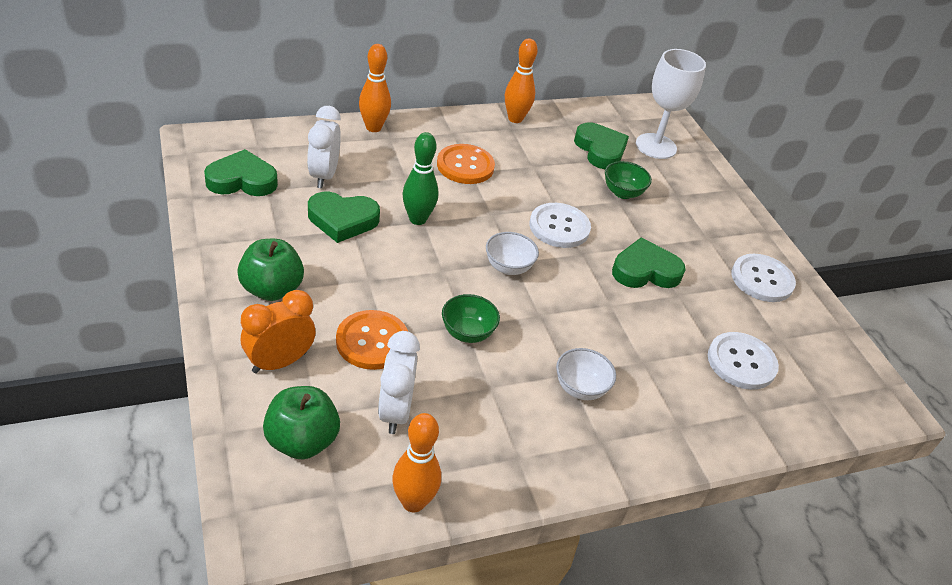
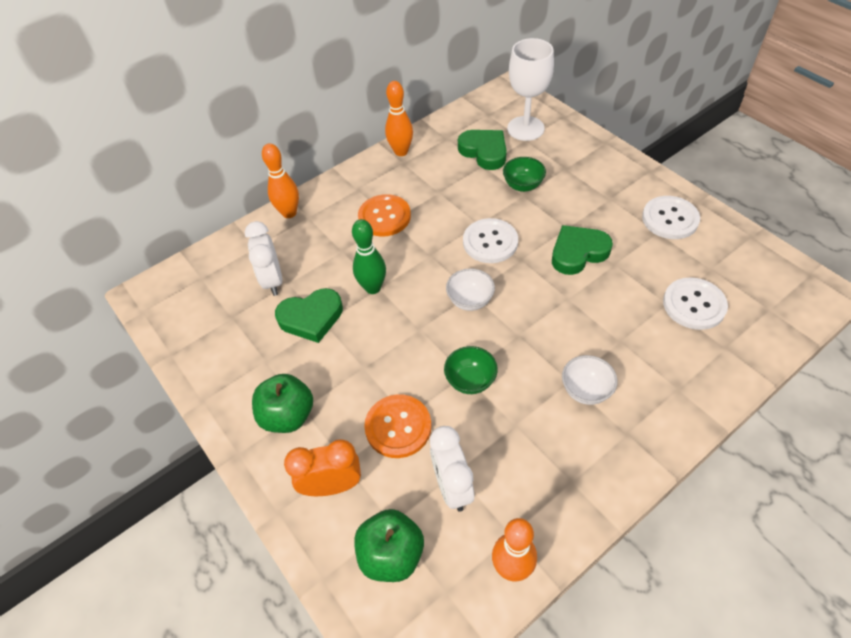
camera: 10 degrees left, 10 degrees up
green heart [204,149,278,196] -> none
orange clock [241,290,316,373] -> orange clock turned 45 degrees clockwise [284,439,361,496]

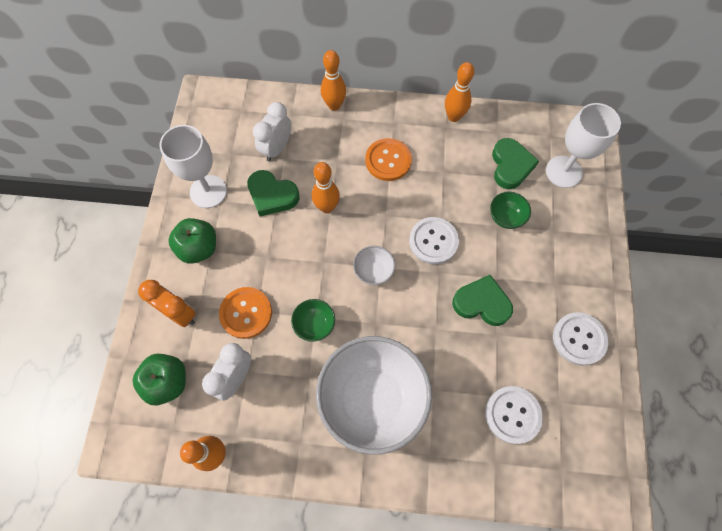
camera: 40 degrees right, 15 degrees up
green bowling pin [352,219,386,294] -> orange bowling pin [312,162,340,213]
white bowl [562,355,618,405] -> white bowl [316,336,432,455], size x2.38
none -> white goblet [160,125,227,208]

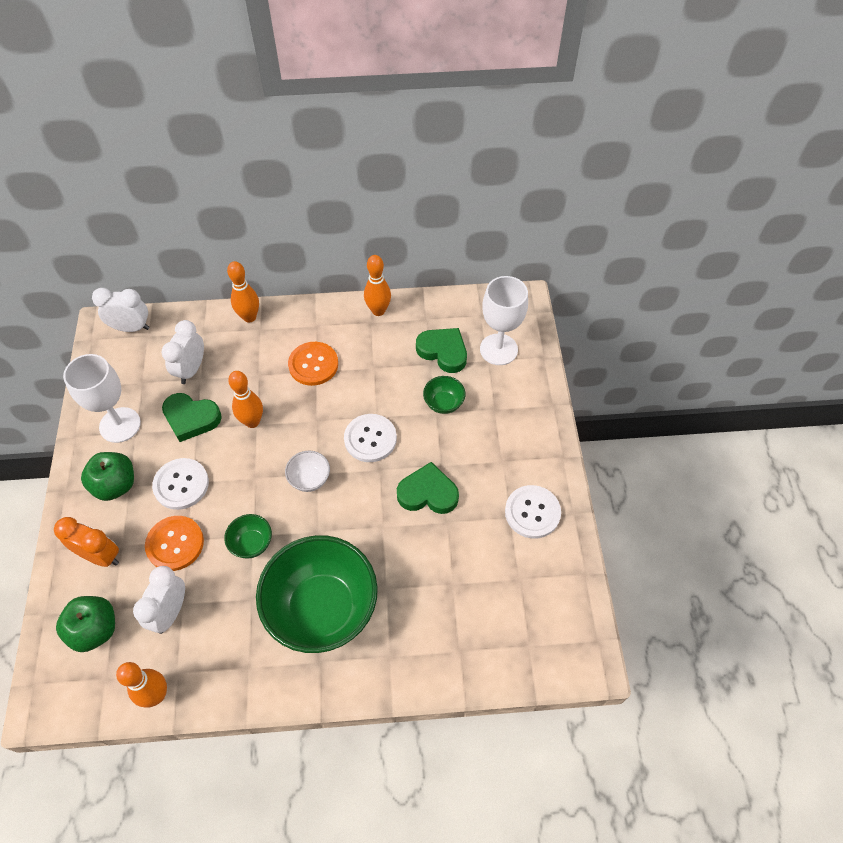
camera: 10 degrees left, 10 degrees down
white bowl [316,336,432,455] -> green bowl [256,535,378,653]
white button [485,386,543,444] -> white button moved to [152,458,209,510]
green heart [492,138,539,189] -> green heart turned 45 degrees counterclockwise [416,328,467,373]
none -> white clock [92,288,149,332]

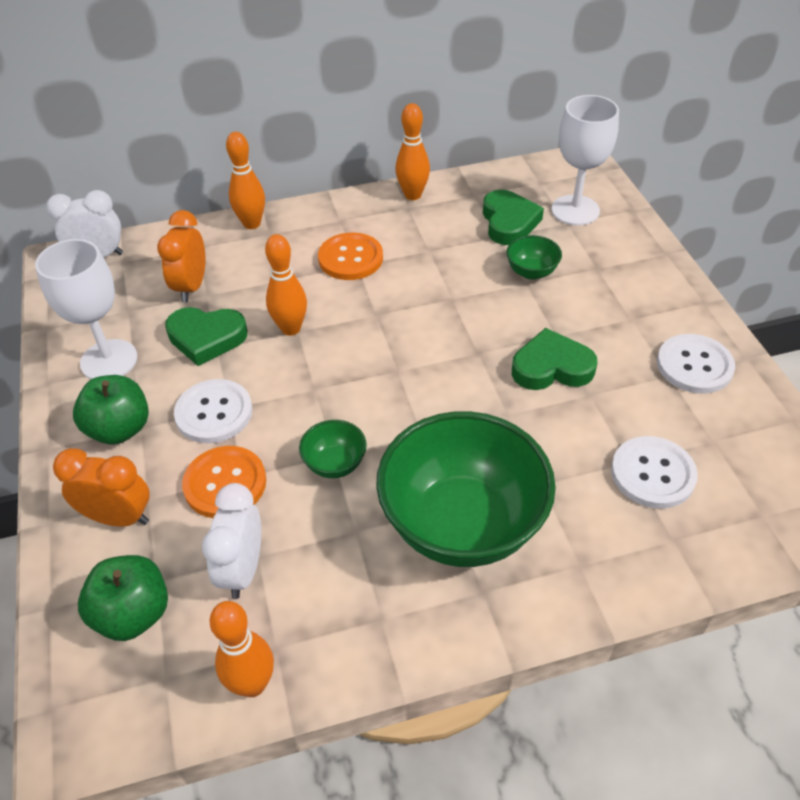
camera: 10 degrees left, 10 degrees down
white clock [162,320,204,384] -> orange clock [157,210,205,303]
white bowl [285,451,330,492] -> none
white button [344,414,397,462] -> white button moved to [611,436,698,509]
green heart [416,328,467,373] -> green heart turned 60 degrees clockwise [483,190,544,245]

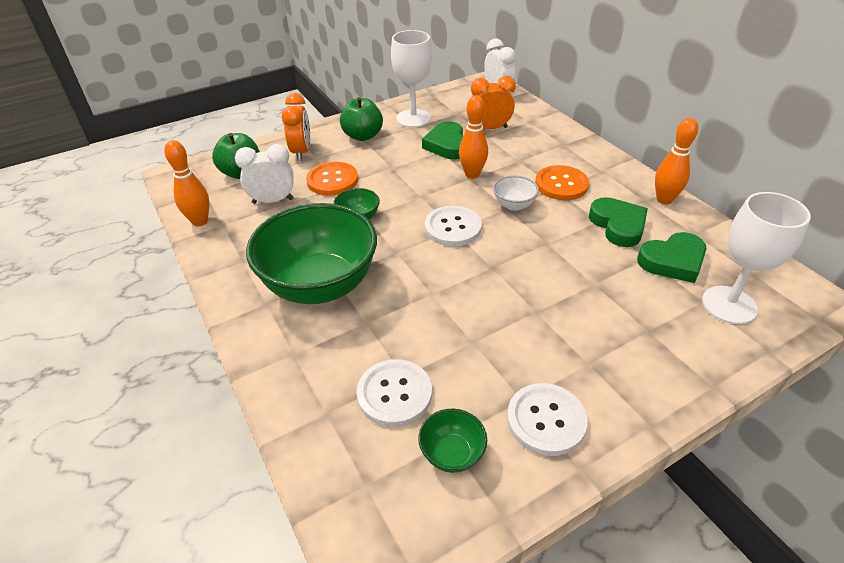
camera: 75 degrees right, 5 degrees down
white button [174,379,252,443] -> white button moved to [425,206,482,246]
orange bowling pin [226,132,265,229] -> none
green bowl [506,235,562,280] -> green bowl moved to [418,409,487,473]
green heart [512,328,597,390] -> green heart moved to [589,197,648,247]
none -> white bowl [493,175,539,211]

